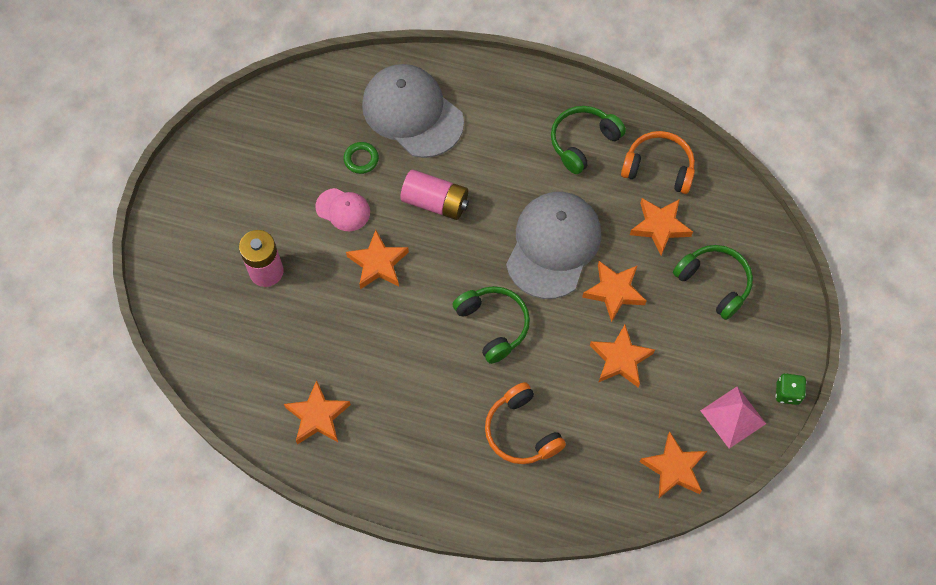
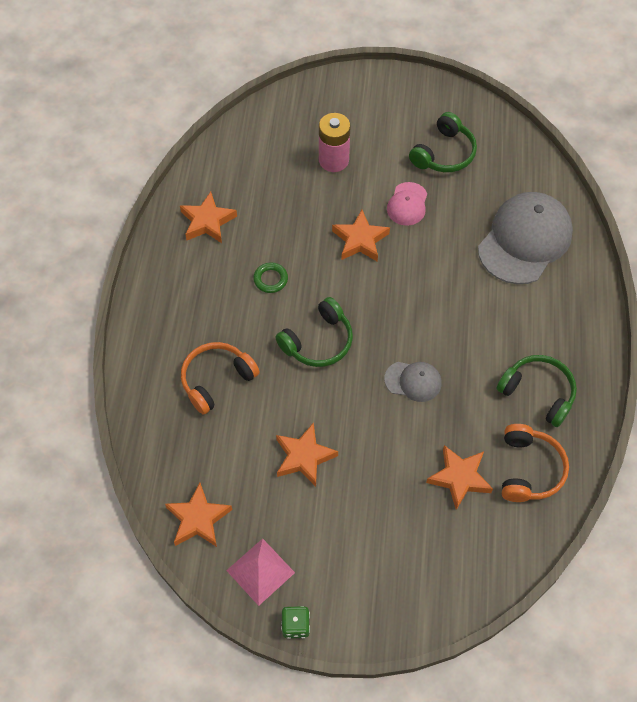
camera: 80 degrees right, 5 degrees down
green ring [344,142,379,174] -> green ring moved to [253,262,288,293]
pink battery [400,170,469,220] -> none
grey cap [506,192,601,299] -> grey cap [384,362,442,402], size x0.49
orange star [582,261,647,322] -> none
green headphones [673,245,753,320] -> green headphones moved to [409,112,477,172]

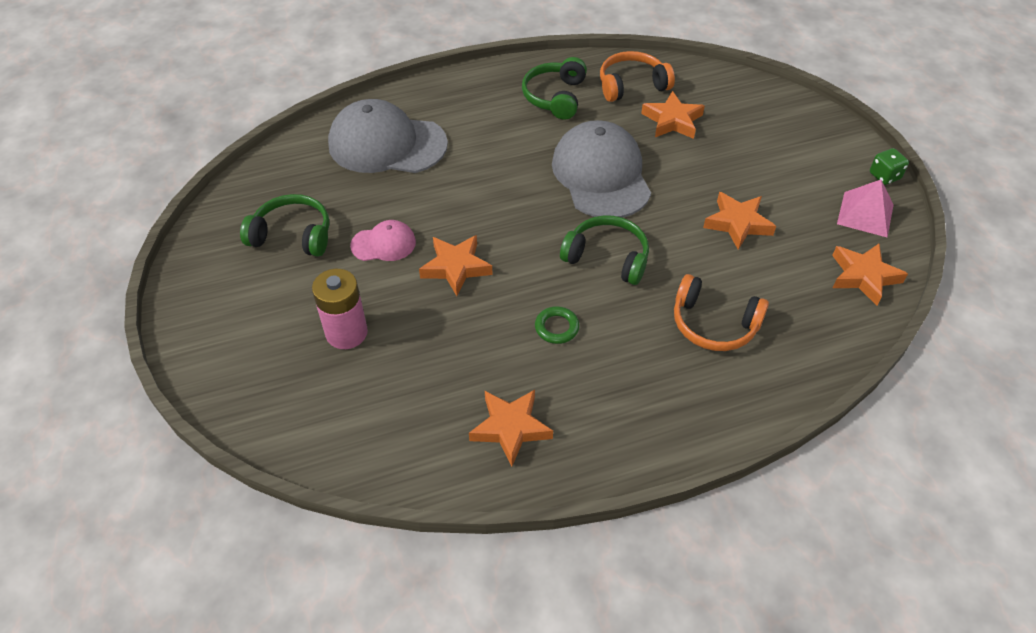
camera: 115 degrees left, 10 degrees down
grey cap [384,362,442,402] -> grey cap [552,120,651,218], size x2.04

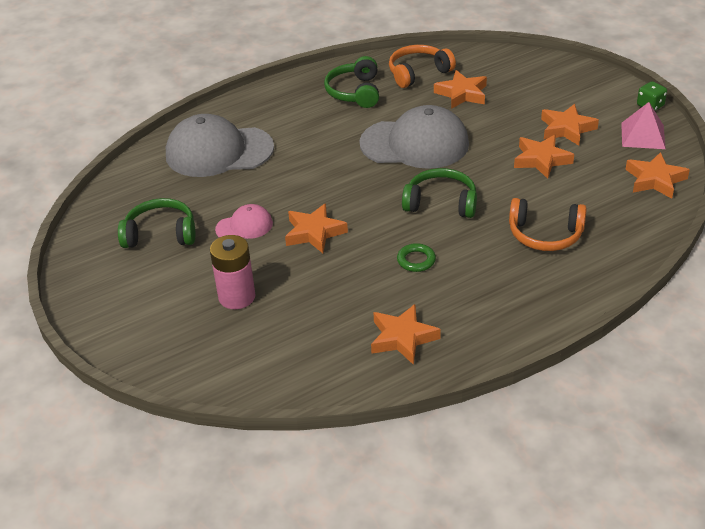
camera: 10 degrees left, 10 degrees down
grey cap [552,120,651,218] -> grey cap turned 120 degrees clockwise [359,105,469,169]
none -> orange star [541,104,599,146]

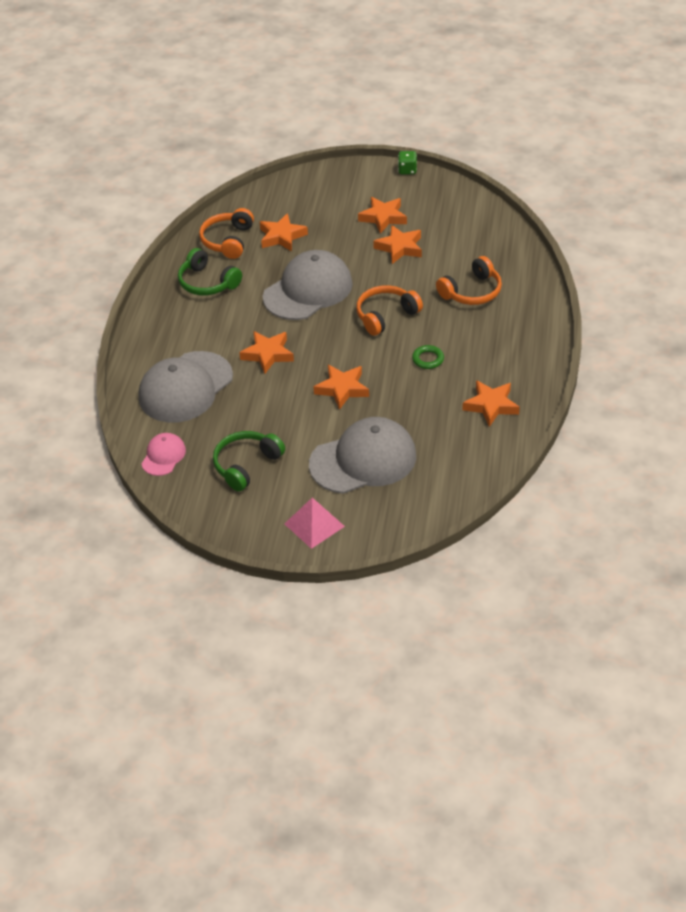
camera: 50 degrees left, 5 degrees up
pink battery [210,235,256,309] -> grey cap [309,417,416,494]
pink cap [215,204,273,239] -> pink cap moved to [142,433,186,476]
green headphones [402,168,477,218] -> orange headphones [356,285,423,336]
pink pyramid [621,102,666,149] -> pink pyramid moved to [284,498,345,549]
orange star [625,152,690,199] -> orange star moved to [239,331,294,374]

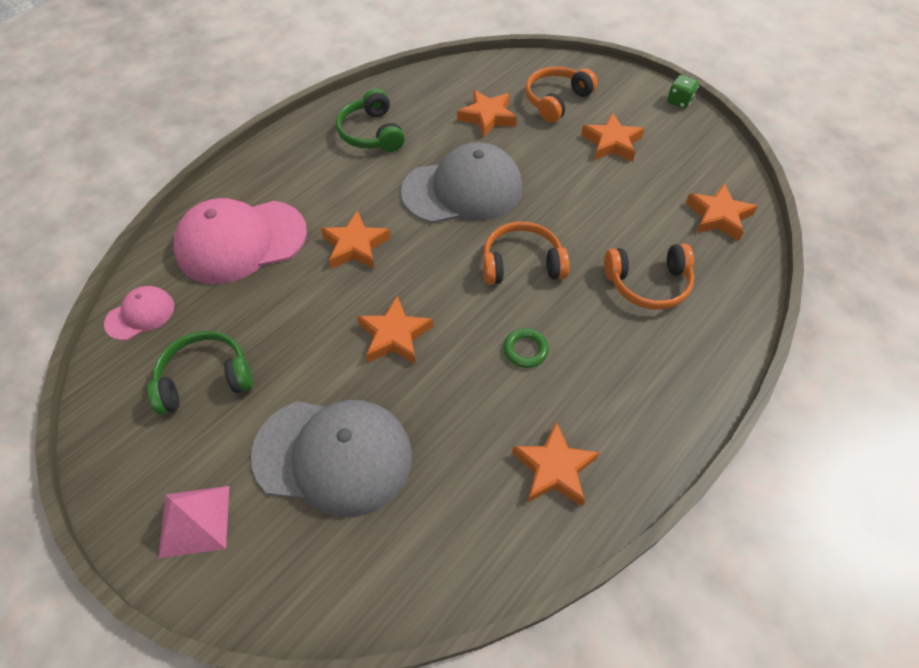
camera: 30 degrees right, 10 degrees up
grey cap [138,351,233,423] -> pink cap [173,198,307,284]
orange headphones [199,208,254,259] -> orange headphones moved to [525,66,598,123]
orange star [373,225,422,264] -> orange star moved to [686,183,758,241]

